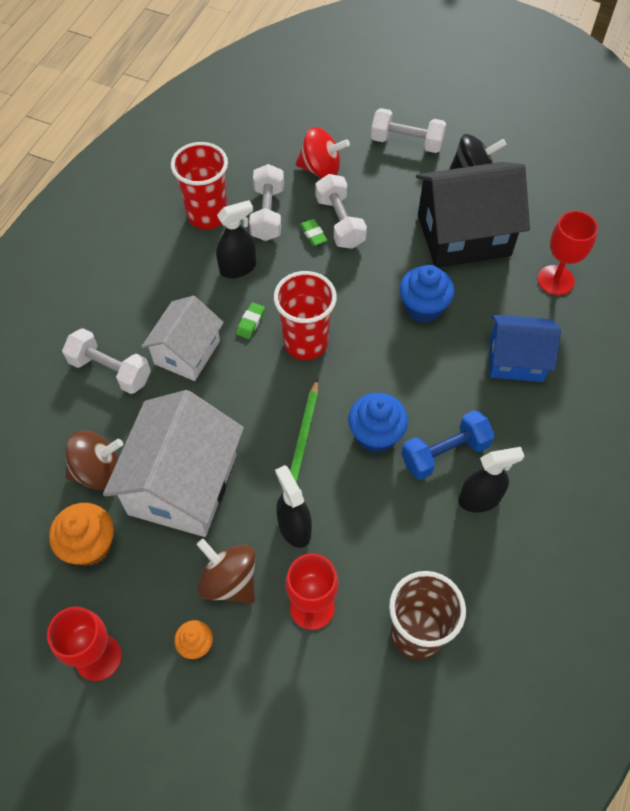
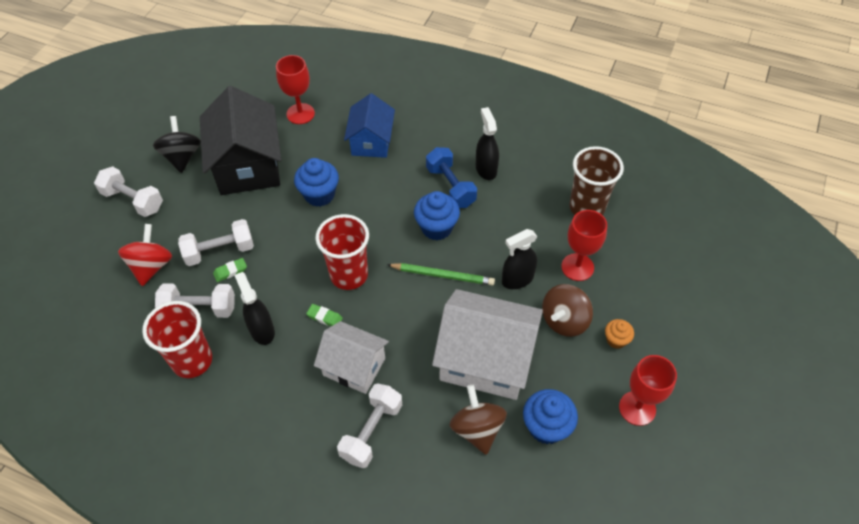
camera: 90 degrees left, 5 degrees down
orange cupcake [49,503,114,566] -> blue cupcake [523,389,578,444]
white dumbbell [371,108,446,153] -> white dumbbell turned 75 degrees counterclockwise [94,166,163,217]

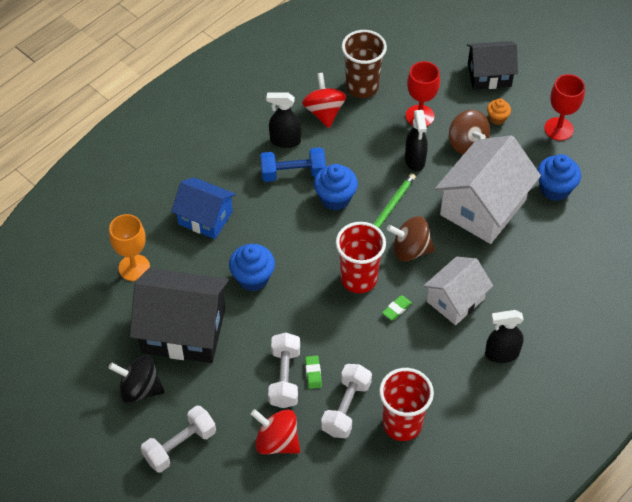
camera: 70 degrees left, 0 degrees up
black spray bottle [234,272,275,345] -> black spray bottle moved to [485,310,524,363]
red goblet [276,55,315,124] -> orange goblet [109,214,150,281]
white dumbbell [337,383,402,468] -> none
brown spinning top [449,385,507,455] -> brown spinning top moved to [387,216,435,262]
none -> red spinning top [302,73,346,128]
none -> black house [467,41,518,90]

